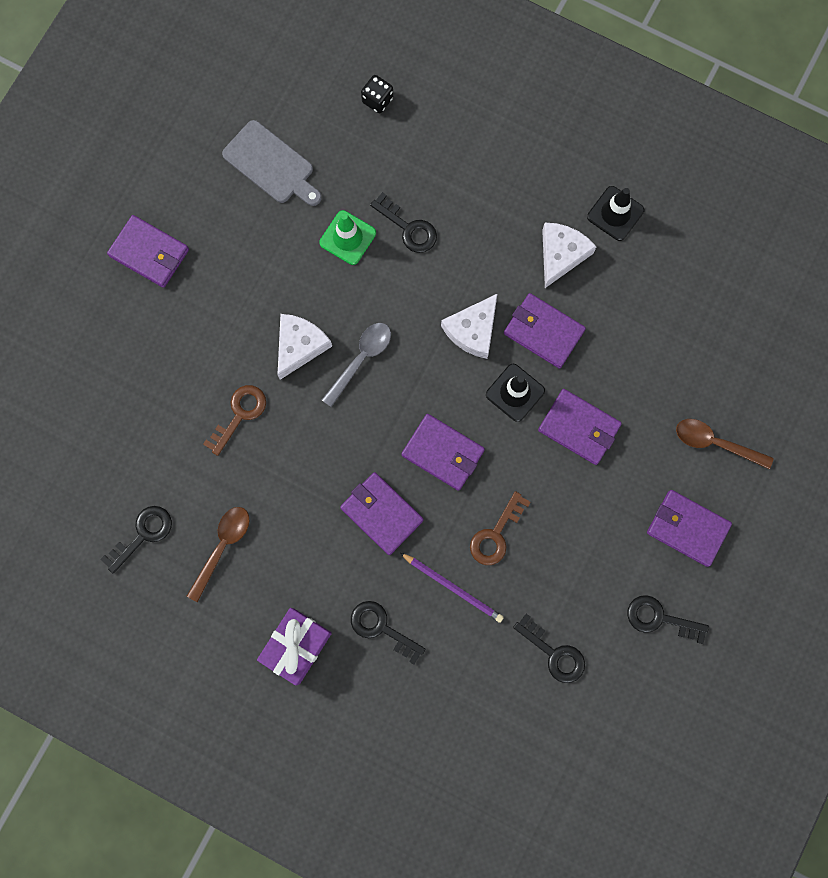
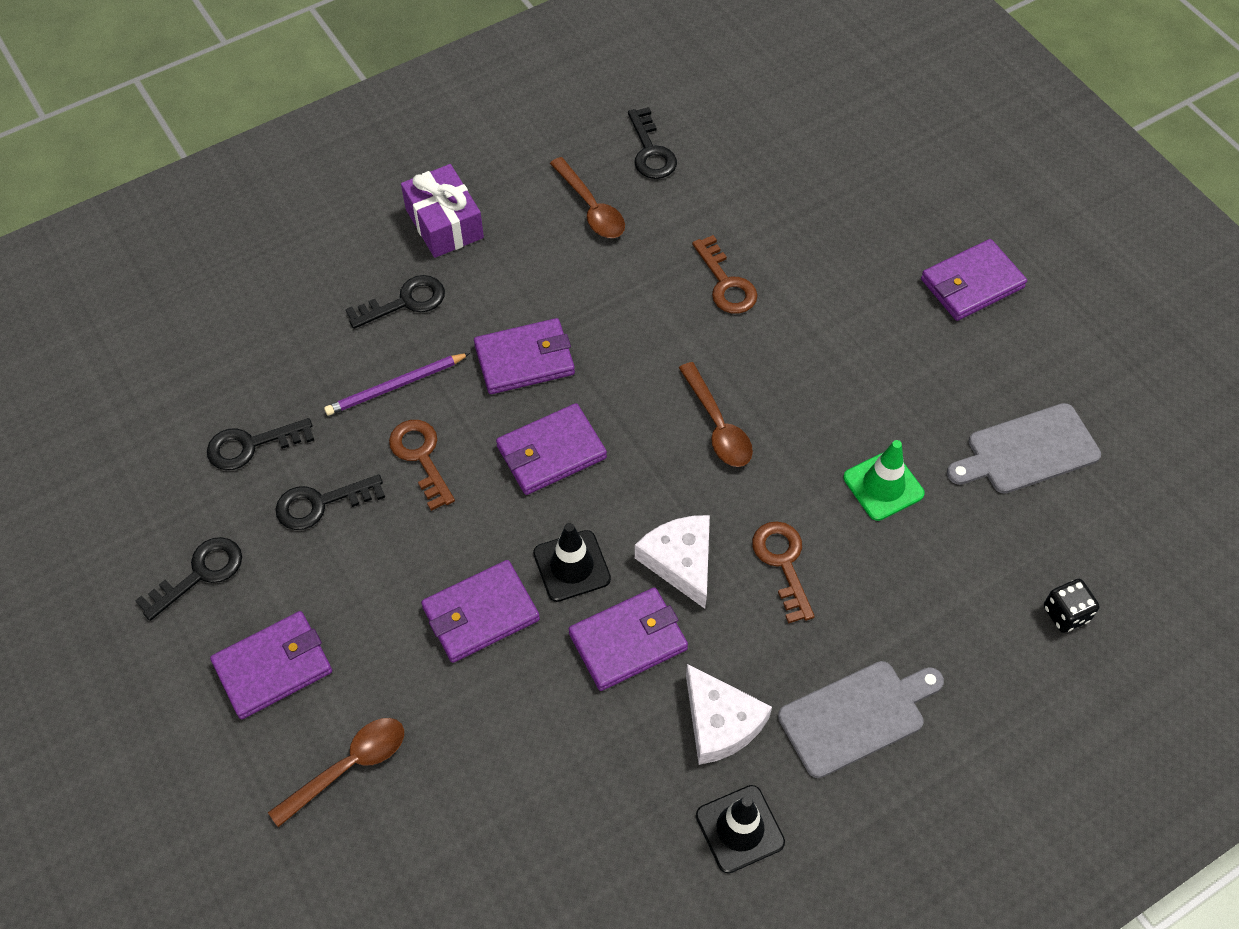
camera: 120 degrees right, 20 degrees down
white cheese [277,314,332,380] -> none
grey spoon [322,323,391,407] -> brown spoon [679,362,753,467]
black key [370,192,437,253] -> black key moved to [275,475,385,530]
none -> brown key [752,521,815,623]
none -> grey cutting board [778,661,944,778]

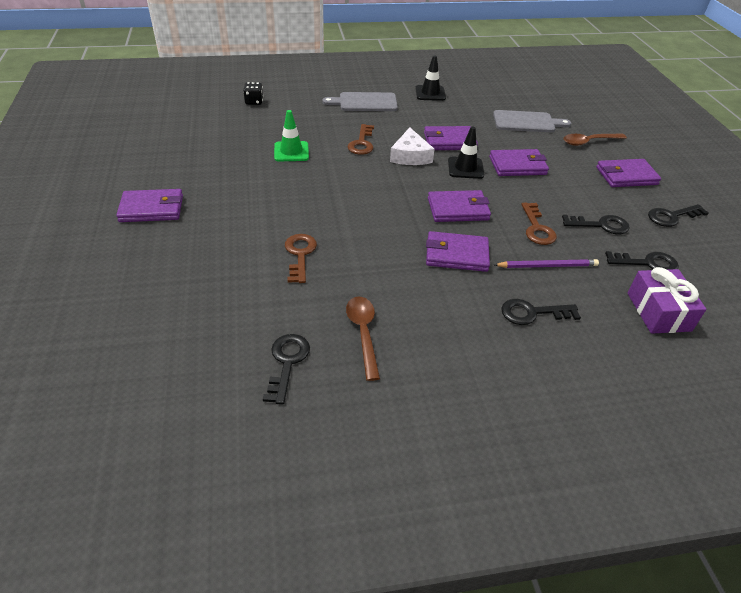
camera: 160 degrees left, 15 degrees down
purple gift [401,164,484,258] -> purple gift moved to [628,267,706,334]
brown spoon [679,362,753,467] -> none
white cheese [686,664,772,765] -> none
grey cutting board [947,403,1101,494] -> grey cutting board moved to [493,110,571,132]

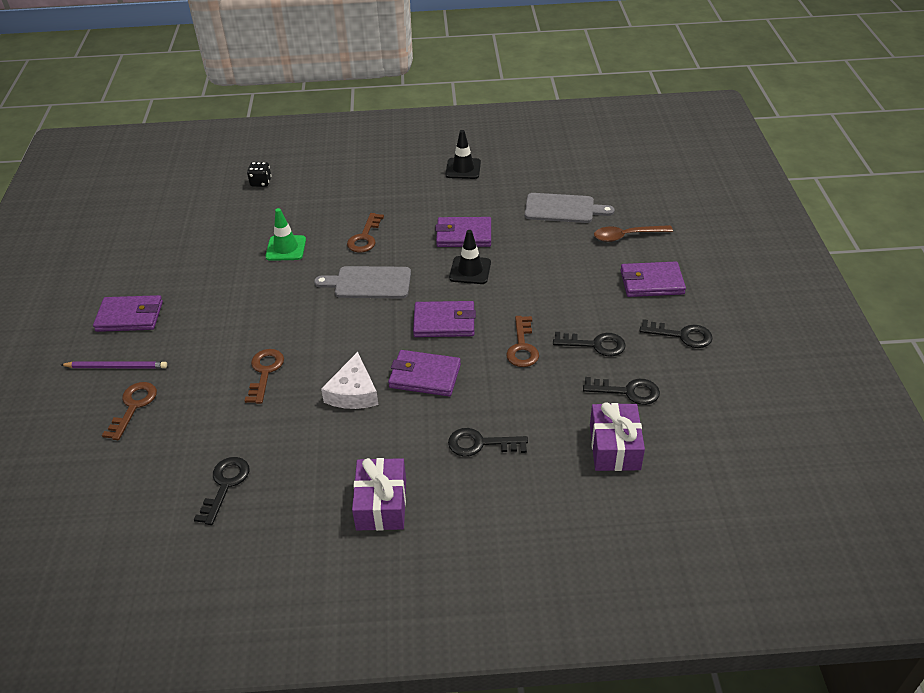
camera: 10 degrees right, 0 degrees up
grey cutting board [322,92,398,111] -> grey cutting board moved to [314,266,411,298]
brown spoon [346,297,380,381] -> none
white cheese [390,127,435,165] -> white cheese moved to [321,352,378,409]
purple wallet [489,149,549,176] -> none
purple pencil [494,259,599,268] -> purple pencil moved to [61,361,167,368]
black key [648,204,709,227] -> black key turned 150 degrees counterclockwise [640,319,713,348]
none -> brown key [102,382,157,440]
none -> purple gift [352,458,406,531]

